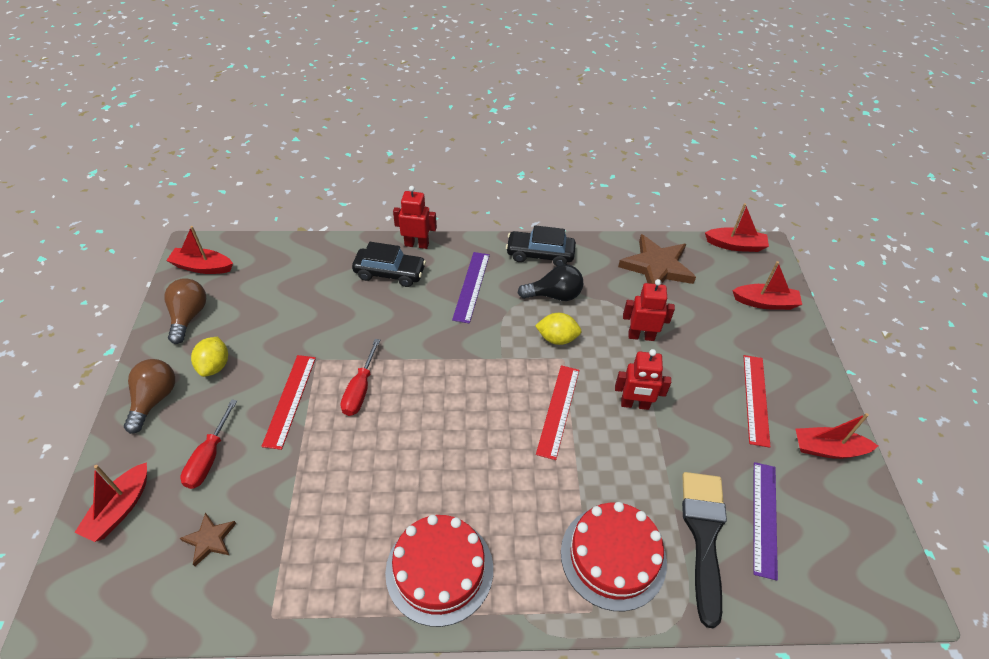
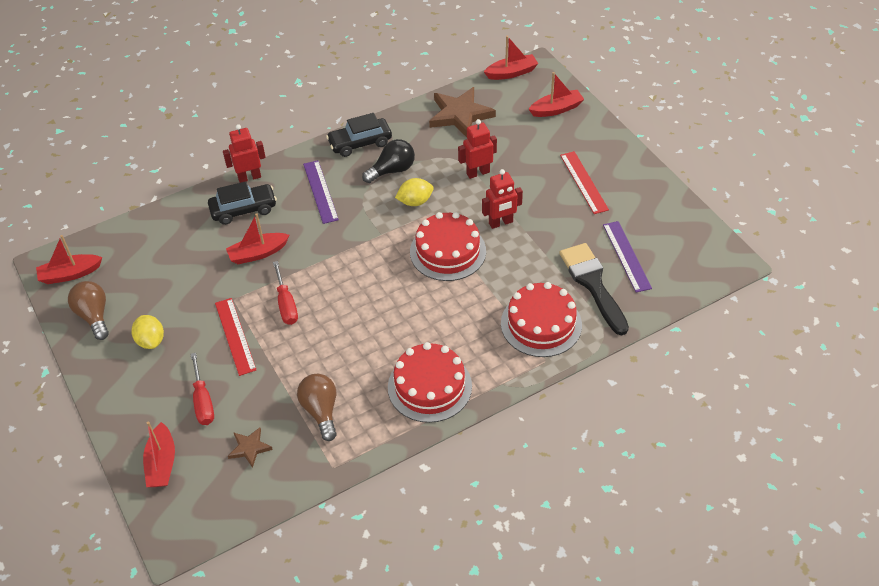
camera: 25 degrees left, 0 degrees up
brown light bulb [124,359,175,434] -> brown light bulb moved to [297,374,337,441]
red ruler [536,365,579,460] -> red cake [410,212,486,281]
red boat [796,413,878,459] -> red boat moved to [226,213,289,264]

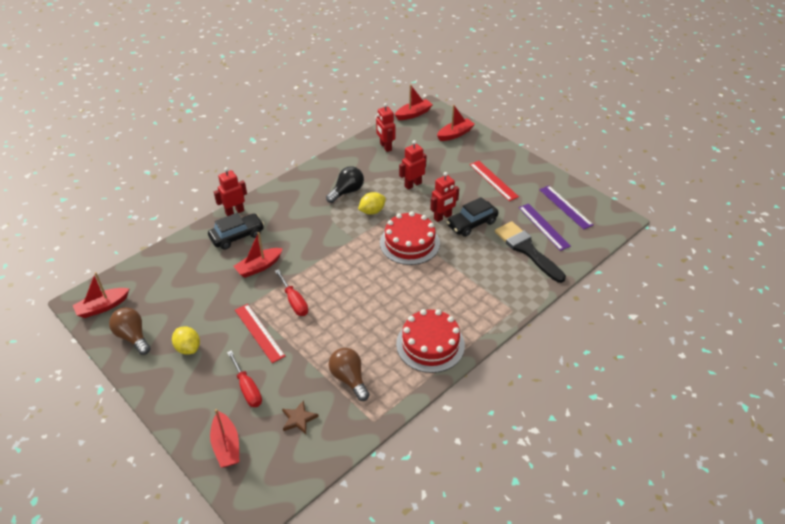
camera: 15 degrees left, 5 degrees down
purple ruler [303,160,339,224] -> purple ruler moved to [539,186,593,230]
black car [326,113,392,157] -> black car moved to [447,197,499,237]
brown star [429,87,496,137] -> red robot [376,103,395,152]
red cake [501,282,582,357] -> none

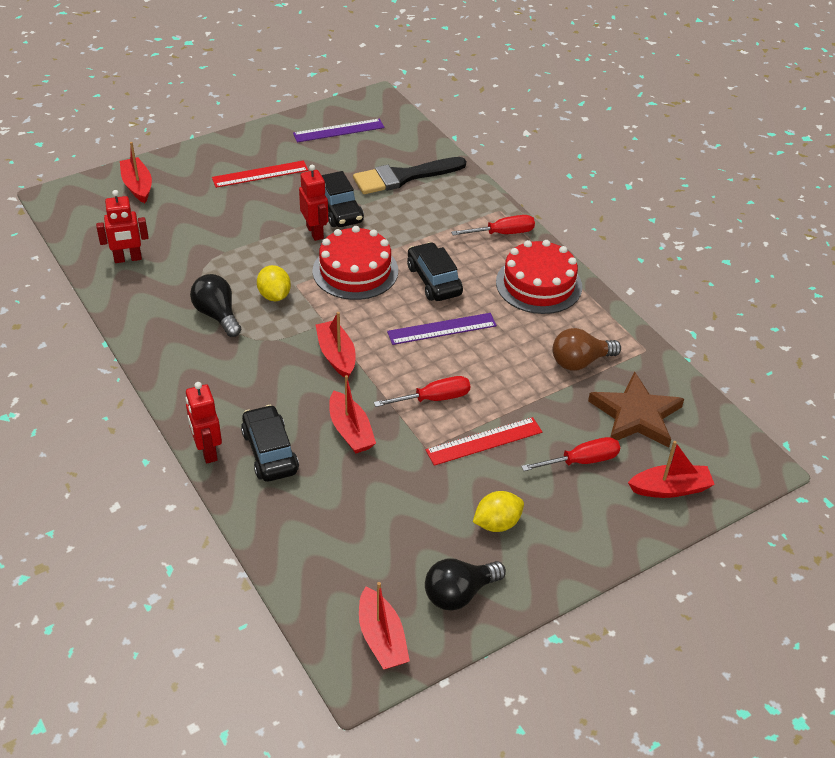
camera: 80 degrees left, 0 degrees up
brown light bulb [109,307,151,355] -> black light bulb [425,559,506,611]
brown star [282,400,319,434] -> brown star [588,372,684,448], size x1.95
red boat [395,85,433,120] -> red boat moved to [316,312,356,378]
red robot [399,140,427,190] -> none
purple ruler [519,203,571,251] -> purple ruler moved to [387,313,497,345]
none -> black car [407,242,463,301]
none -> red screwdriver [451,215,535,235]

